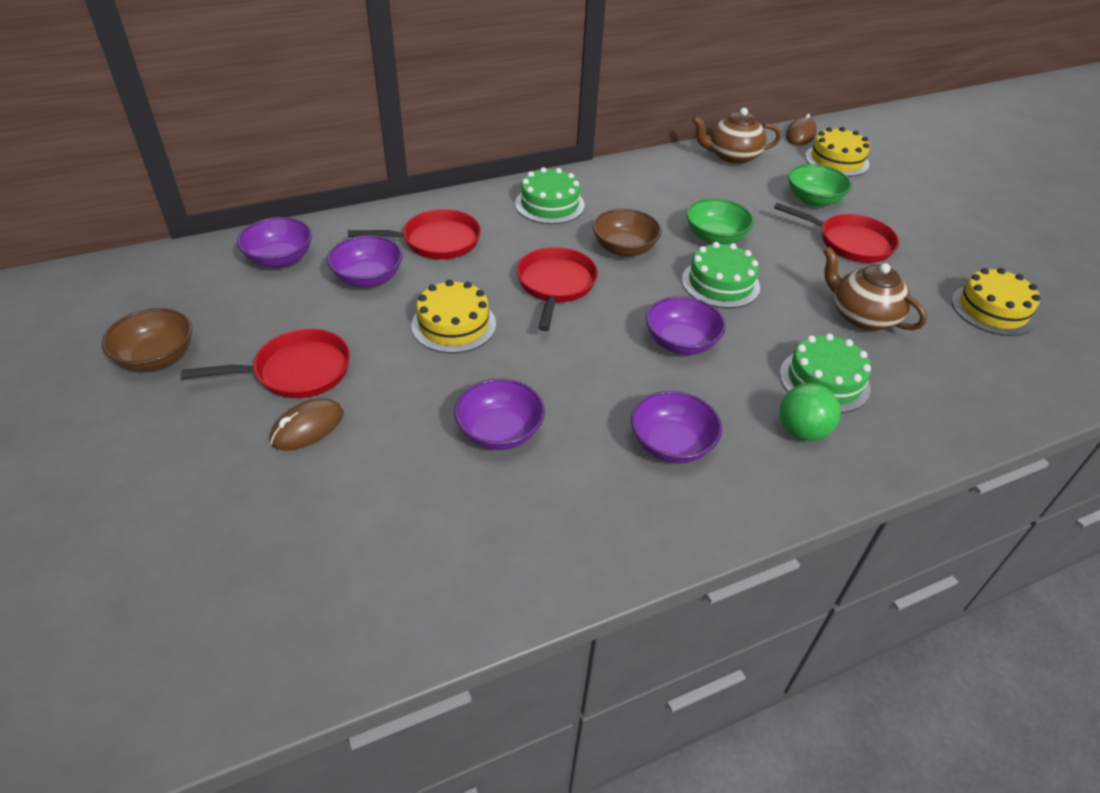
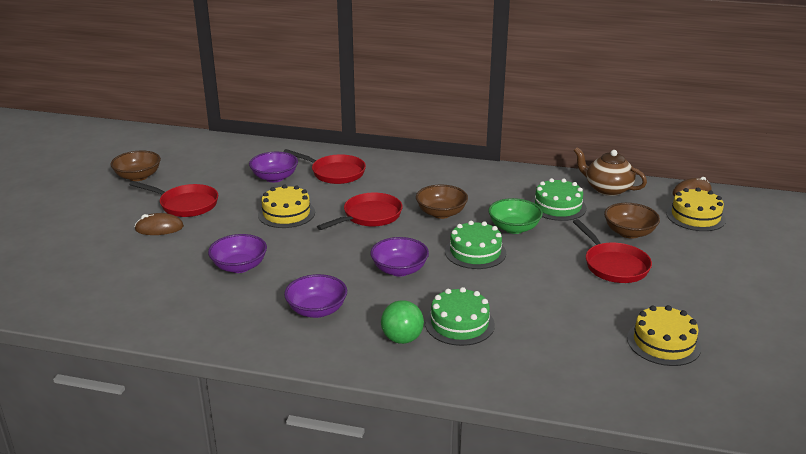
camera: 40 degrees right, 15 degrees down
purple bowl [237,217,312,268] -> none
green cake [515,167,585,224] -> green cake moved to [531,178,587,221]
green bowl [788,164,852,207] -> brown bowl [604,203,660,239]
brown teapot [823,247,927,331] -> none

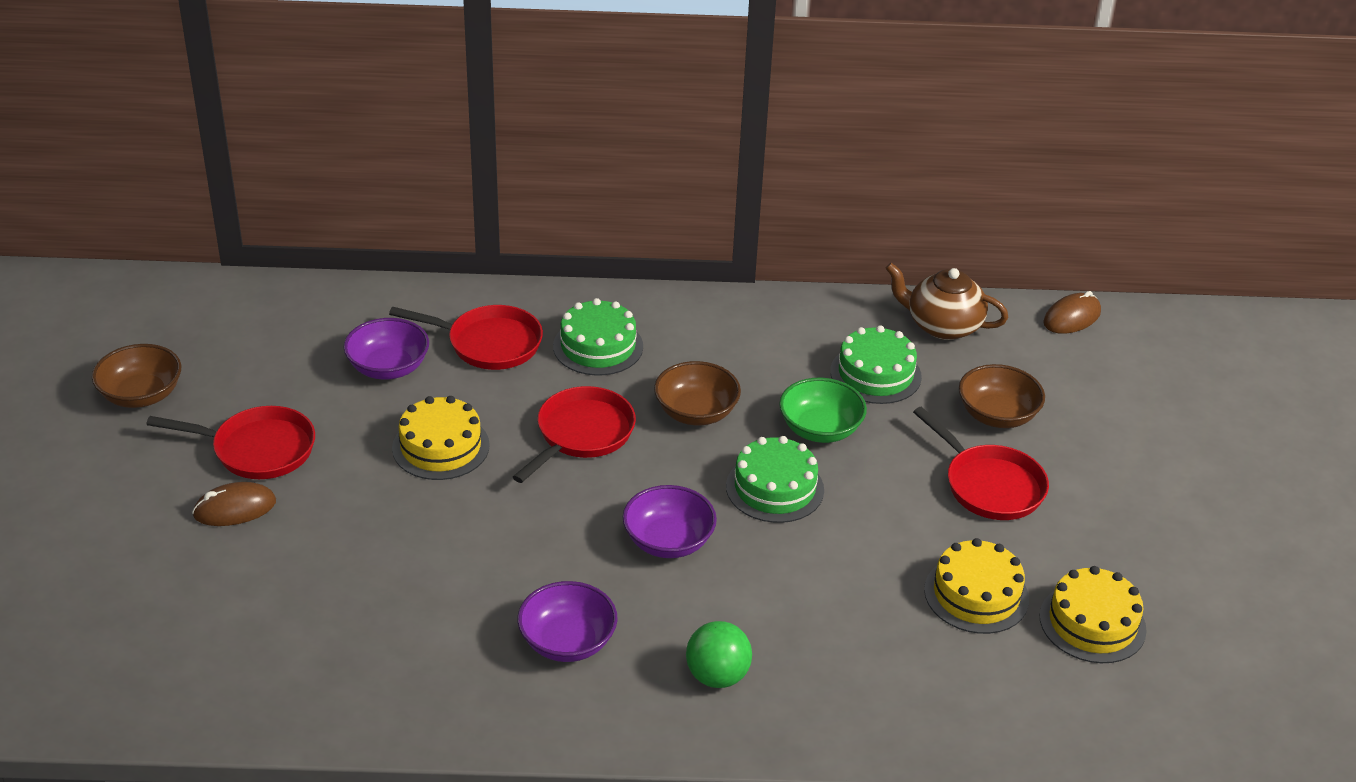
camera: 15 degrees left, 10 degrees up
purple bowl [208,234,267,273] -> none
green cake [425,287,495,346] -> green cake moved to [553,298,643,376]
yellow cake [666,188,726,231] -> yellow cake moved to [924,538,1029,634]

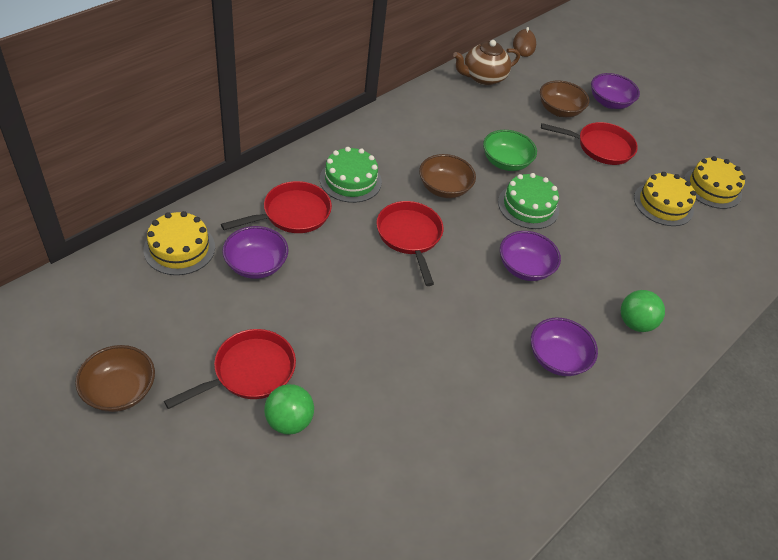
camera: 50 degrees left, 10 degrees up
brown mouse [192,482,276,526] -> green ball [264,384,314,435]
yellow cake [392,396,490,480] -> yellow cake moved to [144,211,215,275]
green cake [830,325,922,404] -> none
none -> purple bowl [591,73,640,109]

